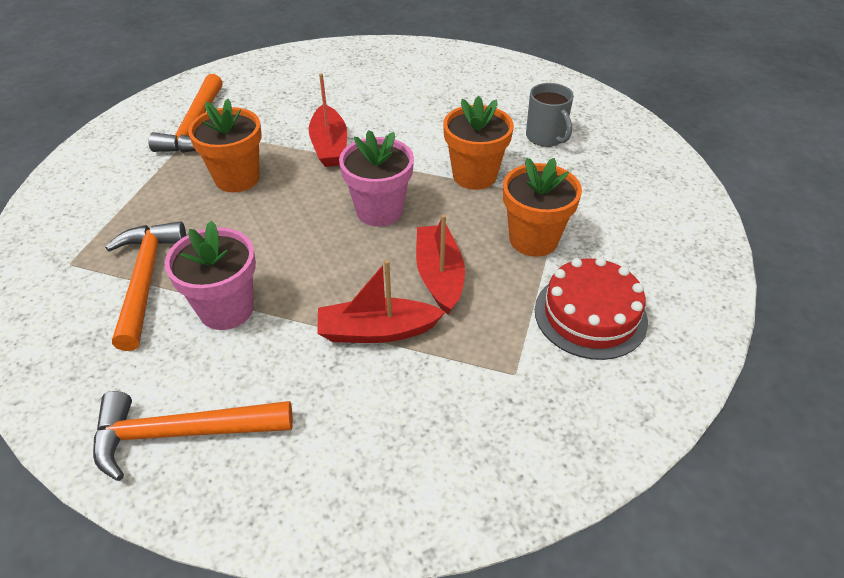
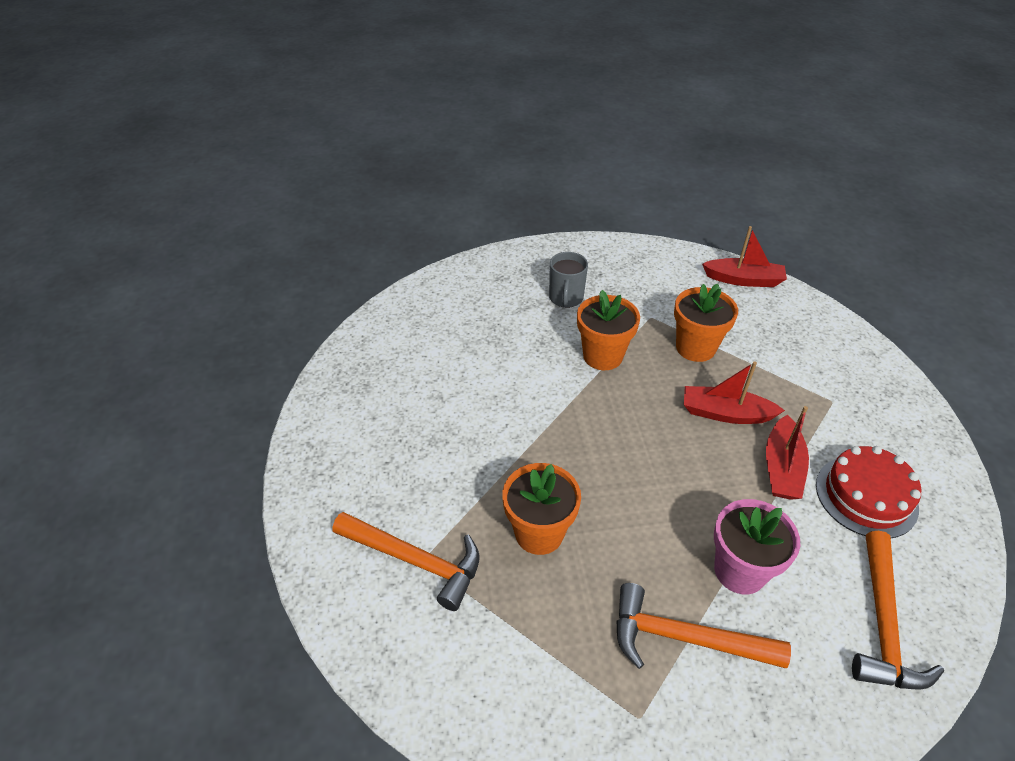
camera: 70 degrees left, 0 degrees up
red boat [309,73,347,167] -> red boat moved to [702,226,787,287]
pink flower pot [339,130,414,227] -> none
grey mug [526,83,574,147] -> grey mug turned 105 degrees clockwise [549,252,588,308]
red cake [535,257,648,360] -> red cake moved to [816,446,921,538]

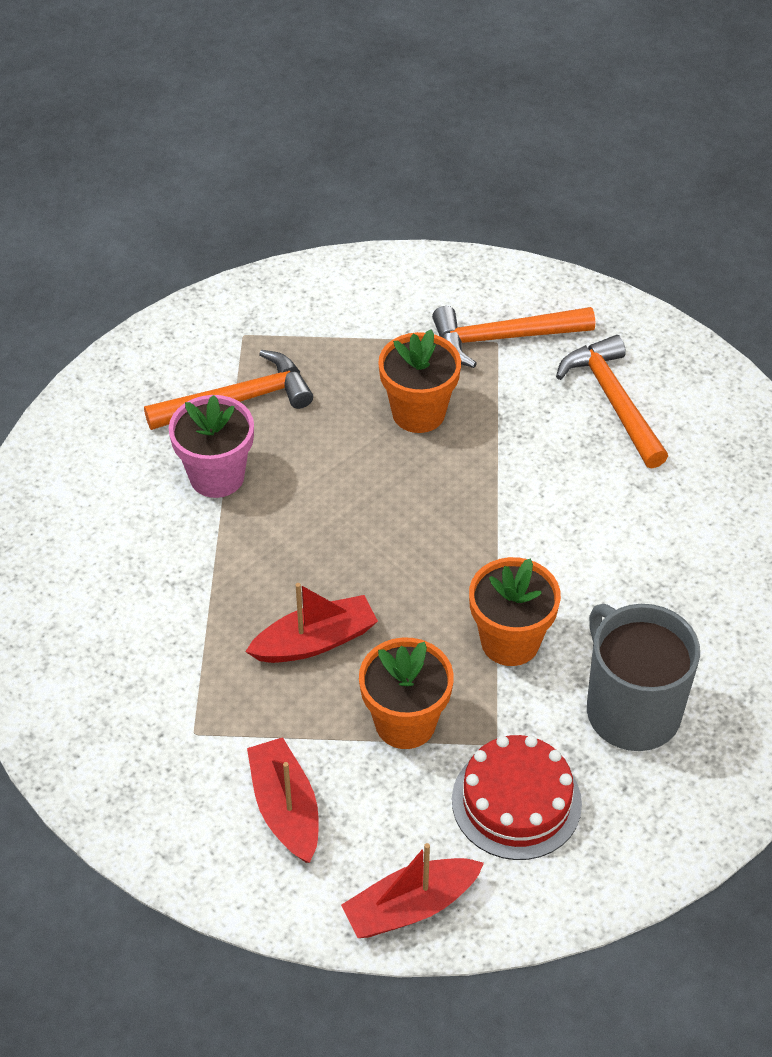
camera: 145 degrees right, 5 degrees up
grey mug [549,252,588,308] -> grey mug [587,604,700,751], size x1.66
red boat [766,406,809,500] -> red boat moved to [247,737,319,863]
red cake [816,446,921,538] -> red cake moved to [452,735,582,860]
orange hammer [852,531,944,690] -> orange hammer moved to [556,335,668,468]

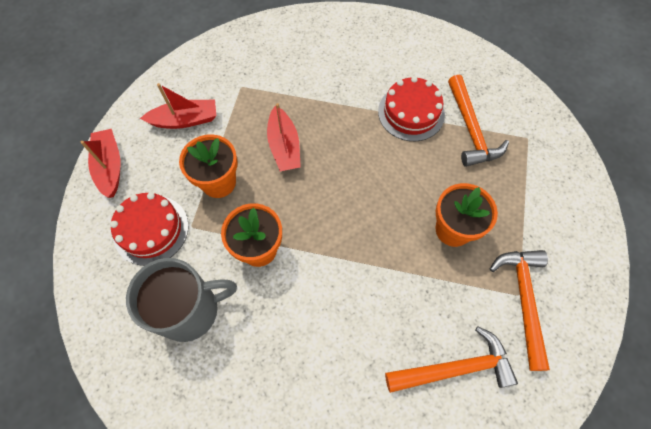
camera: 100 degrees right, 15 degrees up
pink flower pot [169,395,254,498] -> red cake [378,76,445,141]

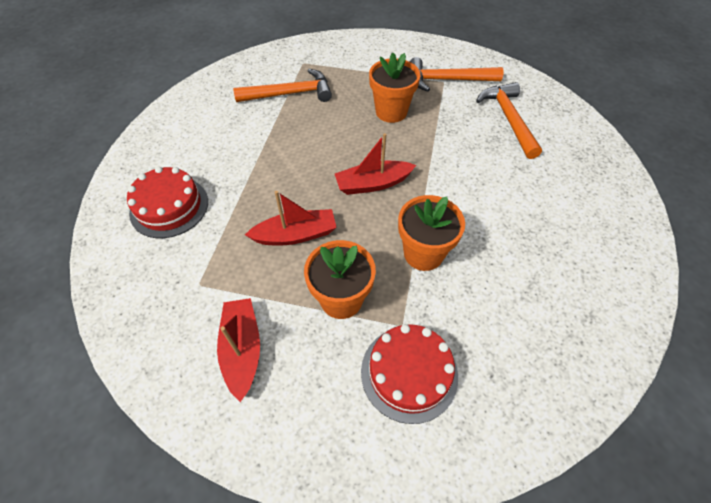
camera: 90 degrees left, 10 degrees down
red boat [80,129,120,198] -> red boat moved to [335,133,416,195]
grey mug [126,258,237,342] -> none
red cake [378,76,445,141] -> red cake moved to [127,167,208,238]

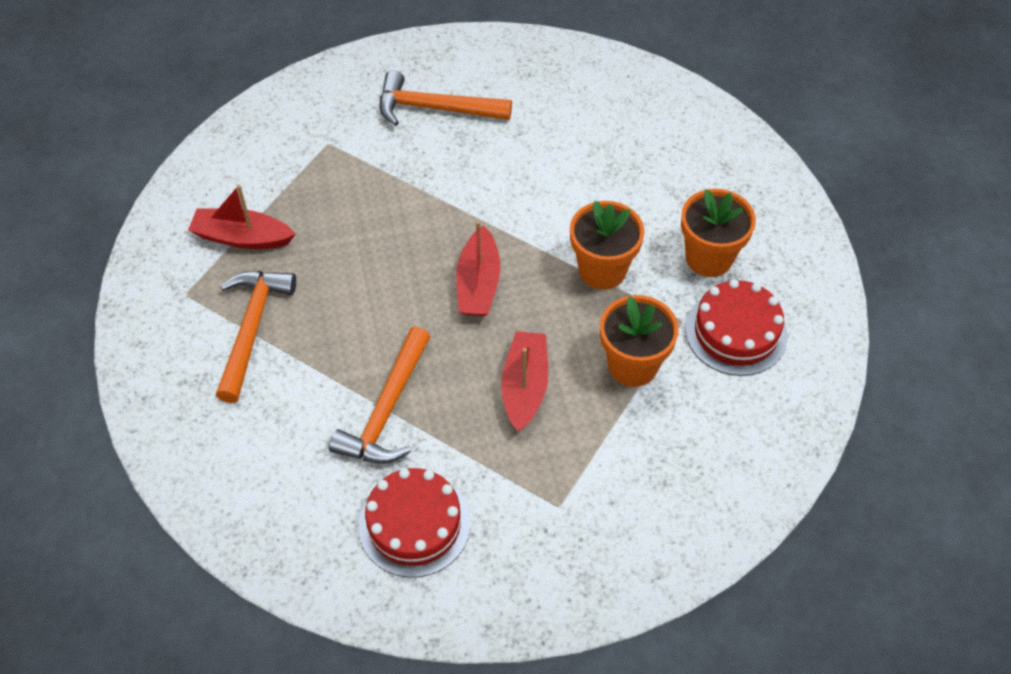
camera: 70 degrees left, 0 degrees up
red boat [217,298,260,402] -> red boat moved to [188,185,295,249]
orange flower pot [369,53,420,123] -> orange flower pot moved to [681,189,756,277]
orange hammer [410,57,504,92] -> orange hammer moved to [329,327,431,464]

